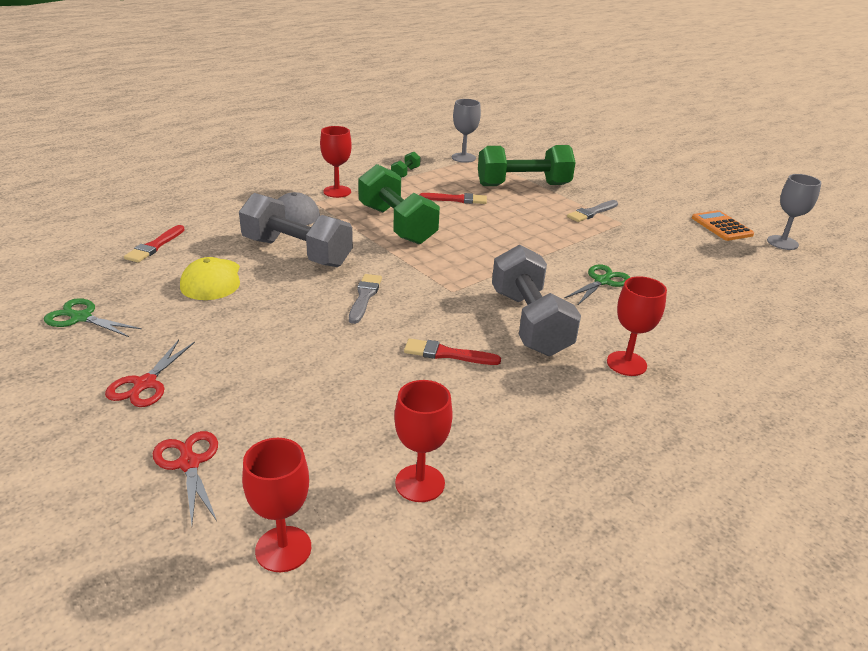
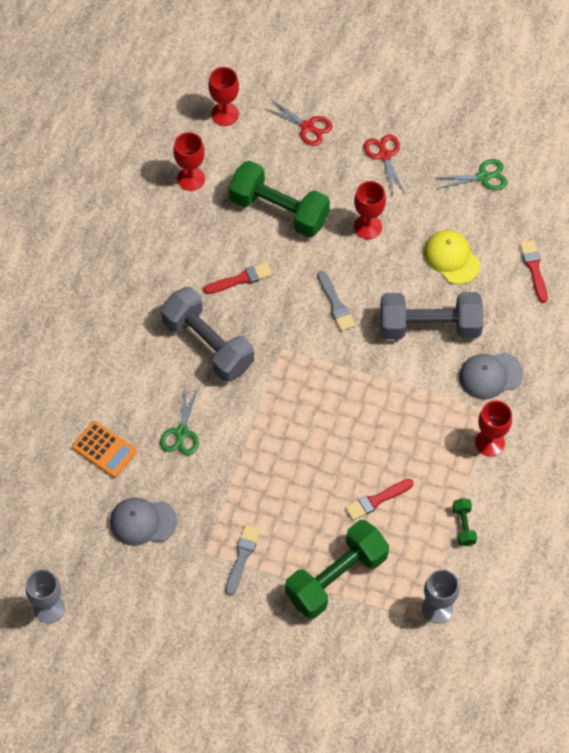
camera: 150 degrees right, 30 degrees up
green dumbbell [358,164,440,245] -> green dumbbell moved to [229,161,330,237]
red goblet [607,276,667,376] -> red goblet moved to [354,181,386,239]
orange calculator [692,210,754,241] -> orange calculator moved to [72,421,137,478]
none -> grey cap [110,498,177,546]

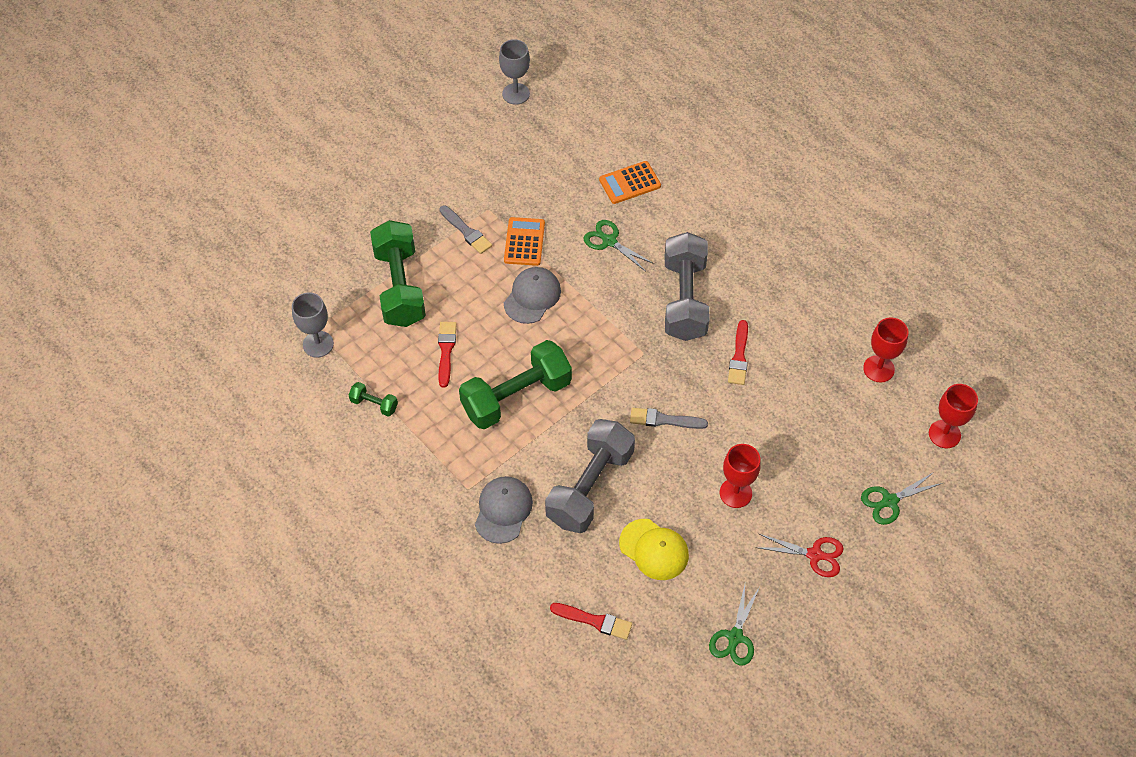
camera: 120 degrees right, 5 degrees down
grey cap [110,498,177,546] -> grey cap moved to [504,267,561,324]
grey dumbbell [161,287,254,382] -> grey dumbbell turned 75 degrees counterclockwise [665,232,710,341]
green dumbbell [229,161,330,237] -> green dumbbell moved to [459,340,572,429]
red scissors [264,99,332,146] -> green scissors [861,472,943,525]
yellow cap [424,230,480,284] -> yellow cap turned 45 degrees clockwise [619,519,689,580]
red goblet [475,400,512,456] -> none
none -> orange calculator [504,217,545,266]

